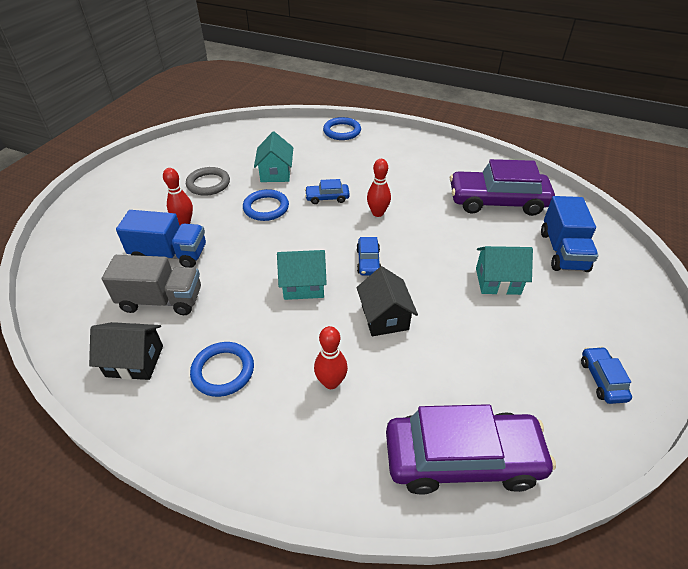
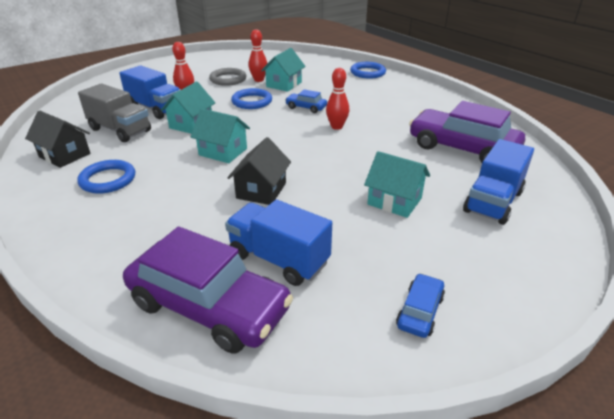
camera: 30 degrees right, 10 degrees down
red bowling pin [314,326,348,389] -> red bowling pin moved to [249,29,267,82]
blue car [356,237,382,275] -> none
none -> turquoise house [161,81,215,134]
none -> blue truck [225,200,332,286]

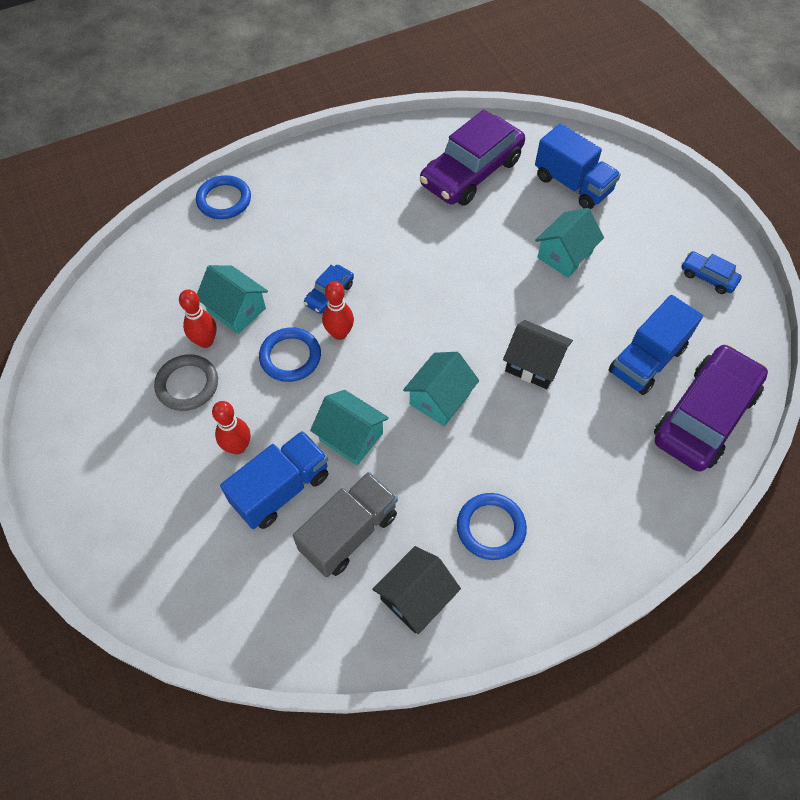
camera: 80 degrees left, 25 degrees up
red bowling pin [326,68,349,130] -> red bowling pin moved to [322,281,354,340]

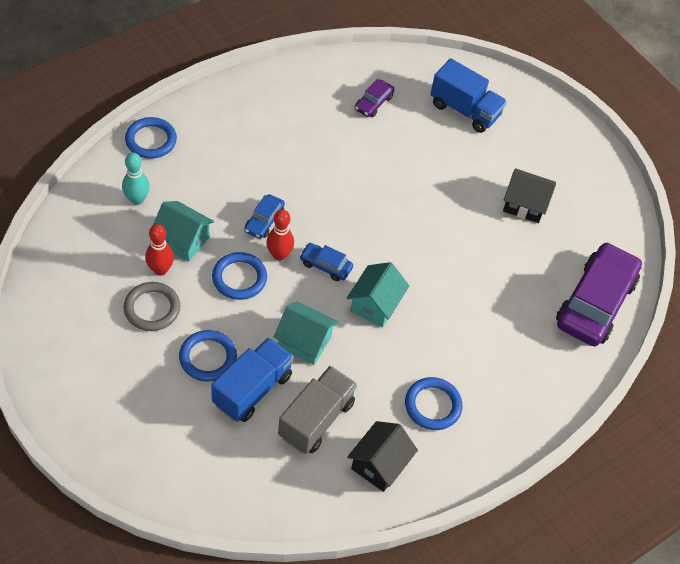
camera: 15 degrees left, 5 degrees down
red bowling pin [212,401,250,454] -> blue ring [179,330,237,382]
purple car [420,109,525,206] -> purple car [355,79,394,117], size x0.45
black house [503,320,573,389] -> black house moved to [503,168,556,223]
turquoise house [535,208,604,278] -> none
blue truck [609,295,703,395] -> none
blue car [681,251,742,294] -> blue car moved to [300,243,353,281]
none -> turquoise bowling pin [122,152,150,205]

